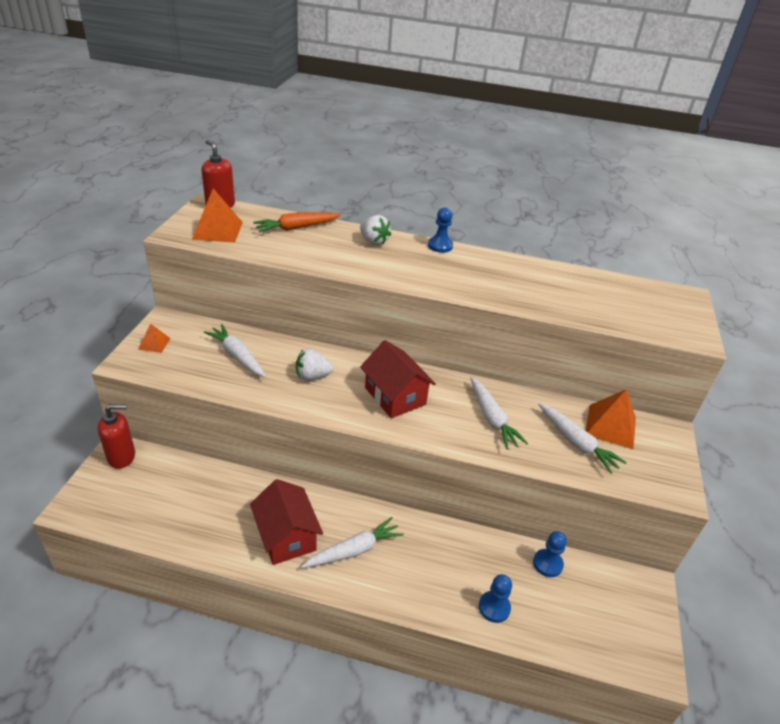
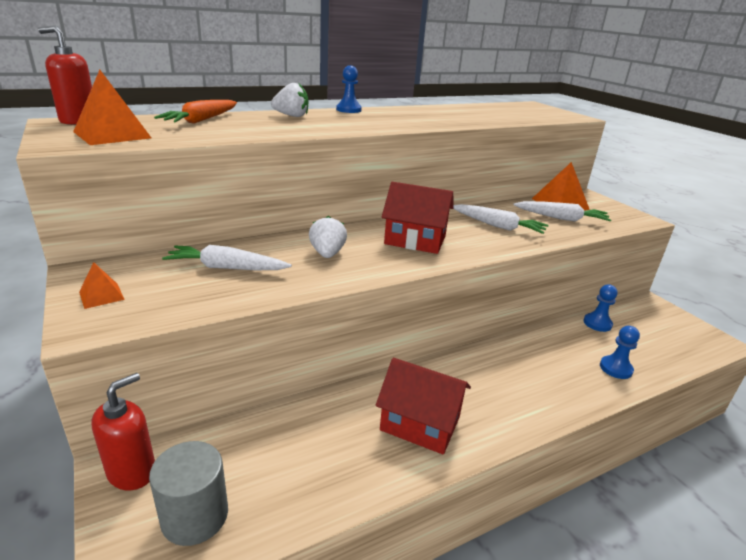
camera: 40 degrees left, 10 degrees down
white strawberry [296,349,333,381] -> white strawberry turned 135 degrees clockwise [309,216,347,258]
white carrot [301,517,404,568] -> none
none -> grey cylinder [149,441,228,546]

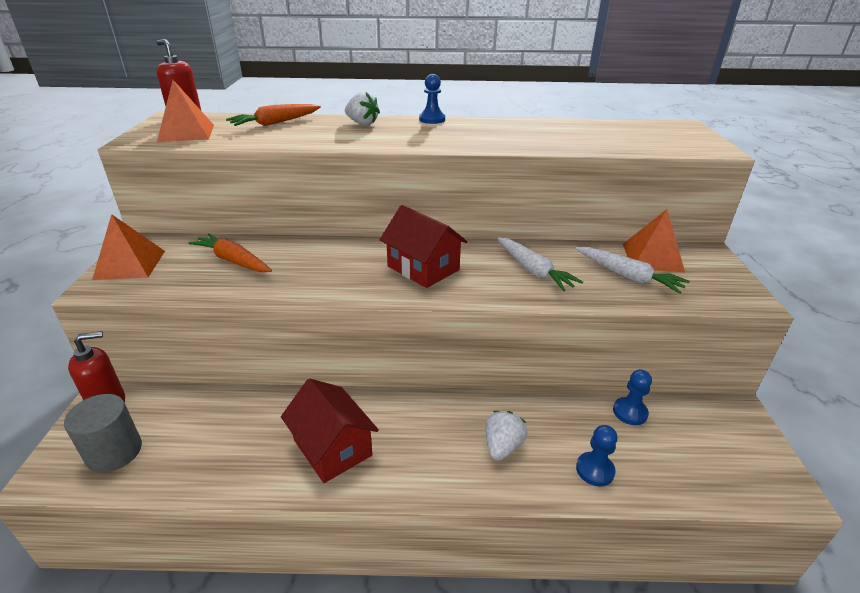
camera: 30 degrees right, 5 degrees up
orange pyramid [79,262,125,309] -> orange pyramid [92,214,165,280], size x1.84
white carrot [162,245,292,270] -> orange carrot [188,233,272,272]
white strawberry [309,216,347,258] -> white strawberry moved to [485,411,527,461]

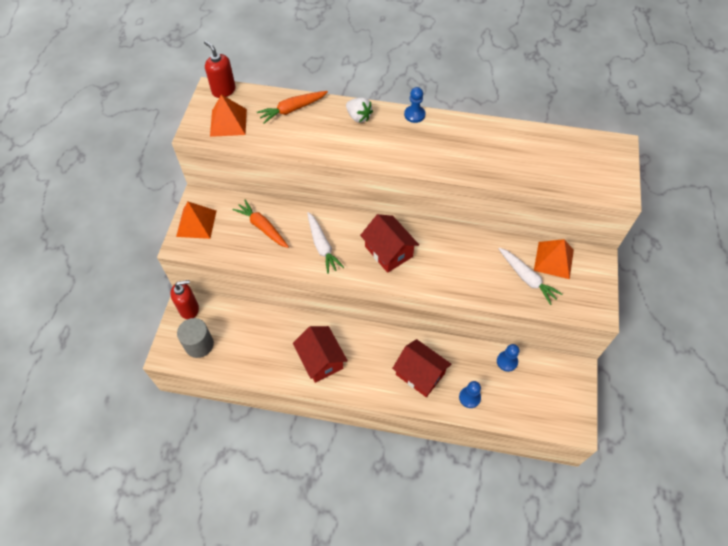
camera: 10 degrees right, 25 degrees up
white strawberry [485,411,527,461] -> red house [392,339,451,397]
white carrot [497,237,583,291] -> white carrot moved to [307,212,344,274]

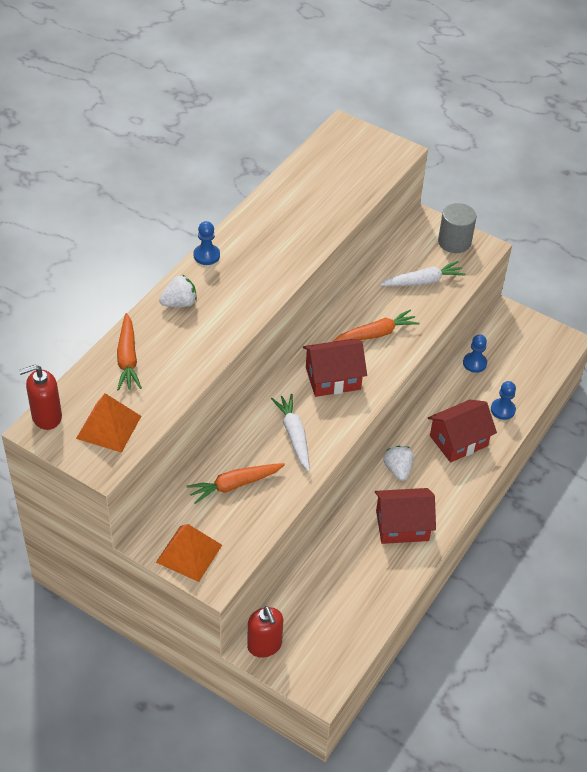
camera: 70 degrees left, 10 degrees down
red soap dispenser [170,280,199,319] -> red soap dispenser turned 150 degrees clockwise [247,606,283,658]
grey cylinder [177,318,214,358] -> grey cylinder moved to [438,203,476,253]
white carrot [307,212,344,274] -> white carrot turned 105 degrees counterclockwise [271,394,310,472]
orange pyramid [534,239,574,279] -> none
none -> orange carrot [332,310,420,342]
none -> white strawberry [383,446,413,481]

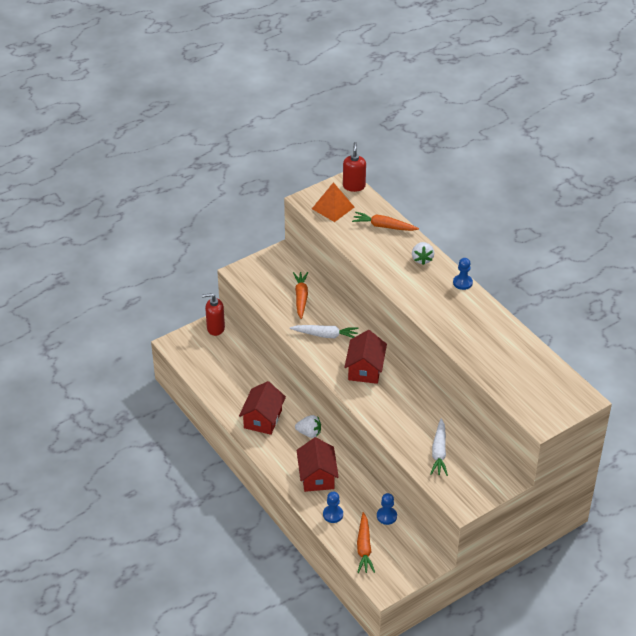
camera: 115 degrees right, 5 degrees down
orange pyramid [156,524,222,582] -> none
orange carrot [332,310,420,342] -> orange carrot moved to [357,512,375,573]
grey cylinder [438,203,476,253] -> none

